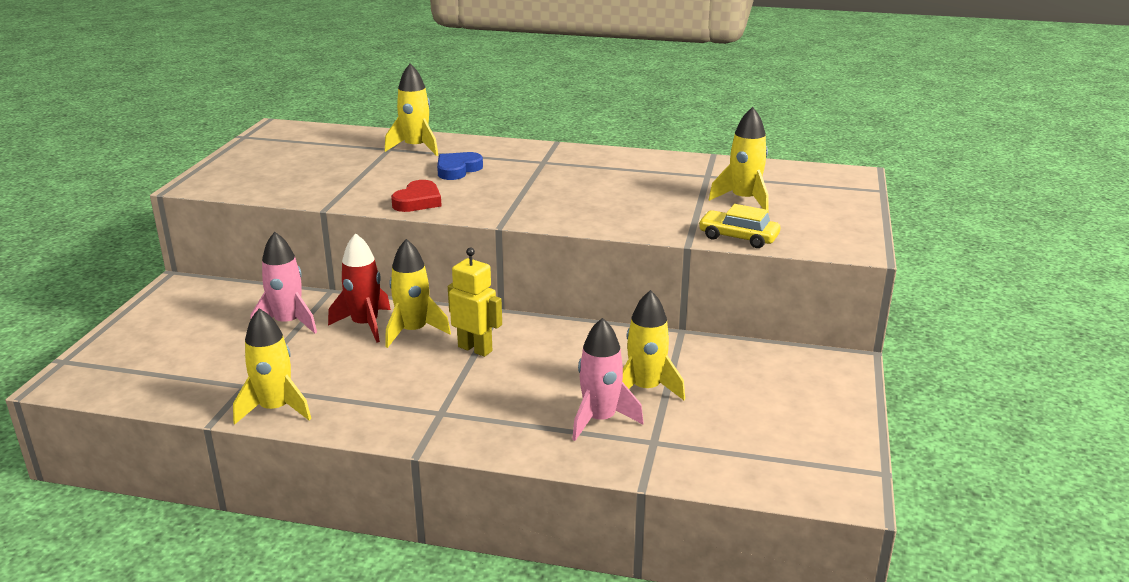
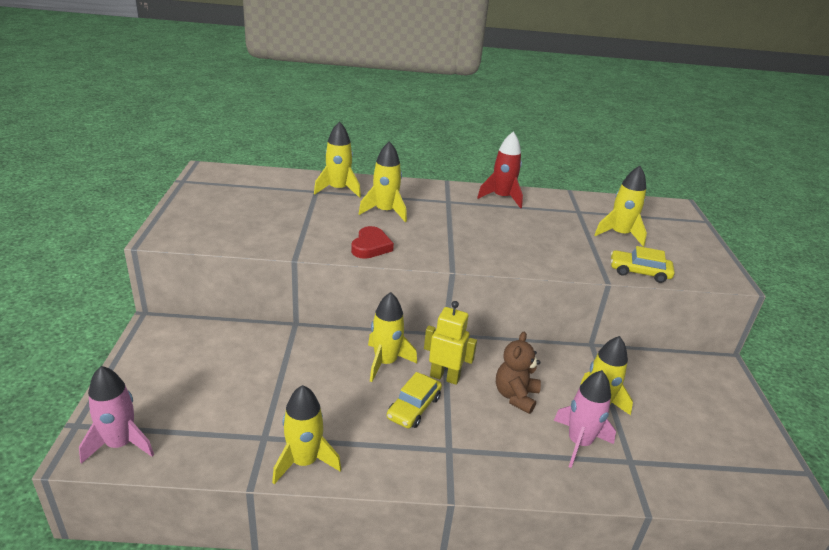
camera: 15 degrees left, 5 degrees up
pink rocket [250,232,317,334] -> pink rocket moved to [79,366,154,464]
red rocket [328,233,391,342] -> red rocket moved to [477,132,523,208]
blue heart [437,152,483,180] -> yellow rocket [359,141,407,222]
none -> yellow car [387,372,442,428]
none -> brown teddy bear [496,332,541,414]

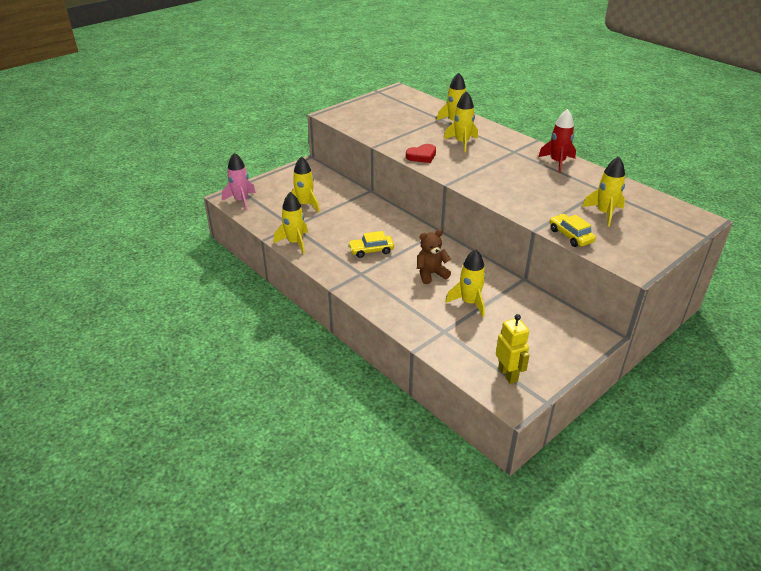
camera: 50 degrees right, 5 degrees up
yellow rocket [368,292,417,382] -> yellow rocket moved to [291,156,320,213]
yellow robot [424,301,477,385] -> yellow robot moved to [496,314,530,384]
pink rocket [553,370,616,468] -> none

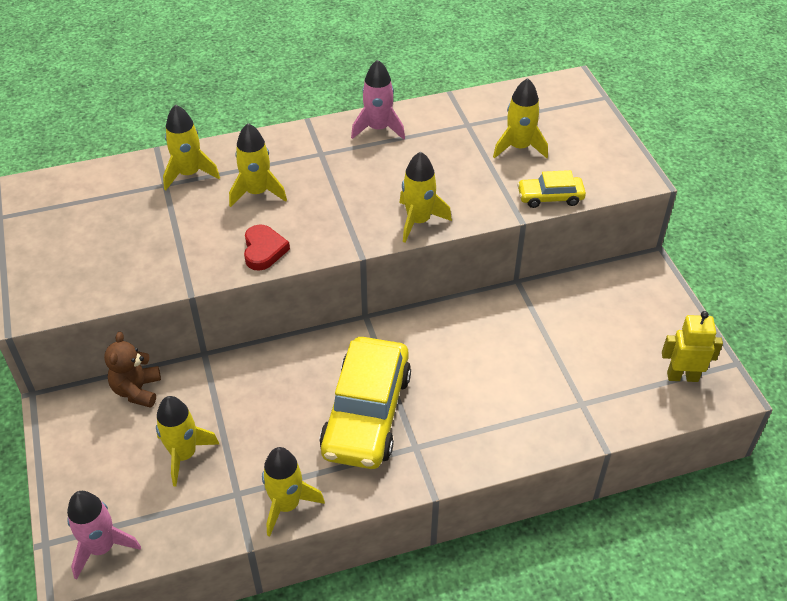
camera: 65 degrees left, 10 degrees up
yellow car [348,231,394,258] -> yellow car [319,337,411,469], size x2.08
brown teddy bear [417,229,451,284] -> brown teddy bear moved to [104,332,161,408]
yellow rocket [446,249,486,317] -> yellow rocket moved to [399,152,452,243]
red rocket [538,109,576,173] -> pink rocket [351,60,405,140]

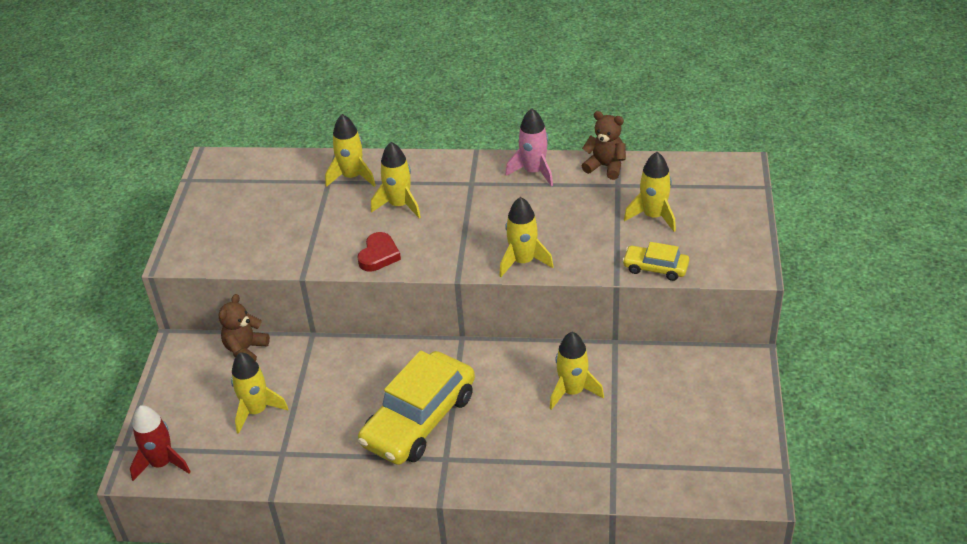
camera: 25 degrees right, 5 degrees down
pink rocket [67,491,141,580] -> red rocket [130,405,191,481]
yellow rocket [262,447,325,537] -> yellow rocket moved to [549,332,604,410]
yellow robot [662,311,723,382] -> none
none -> brown teddy bear [582,111,626,180]

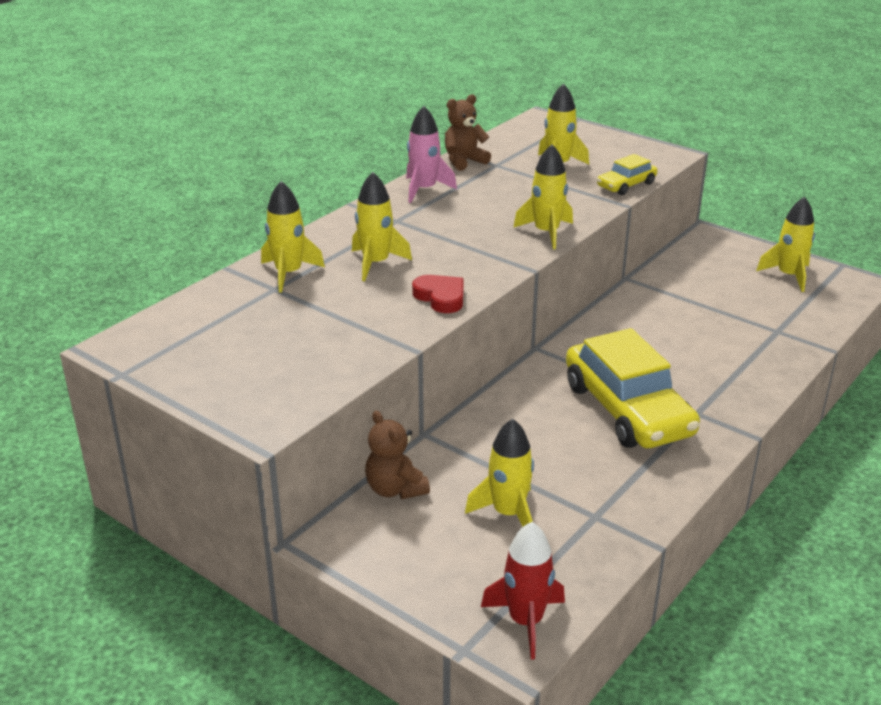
camera: 60 degrees left, 10 degrees down
yellow rocket [549,332,604,410] -> yellow rocket moved to [756,196,815,292]

